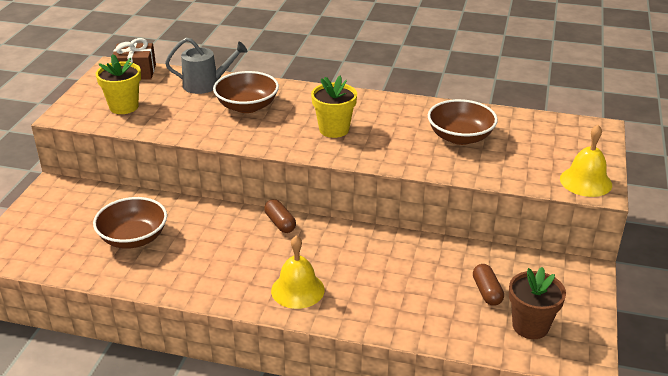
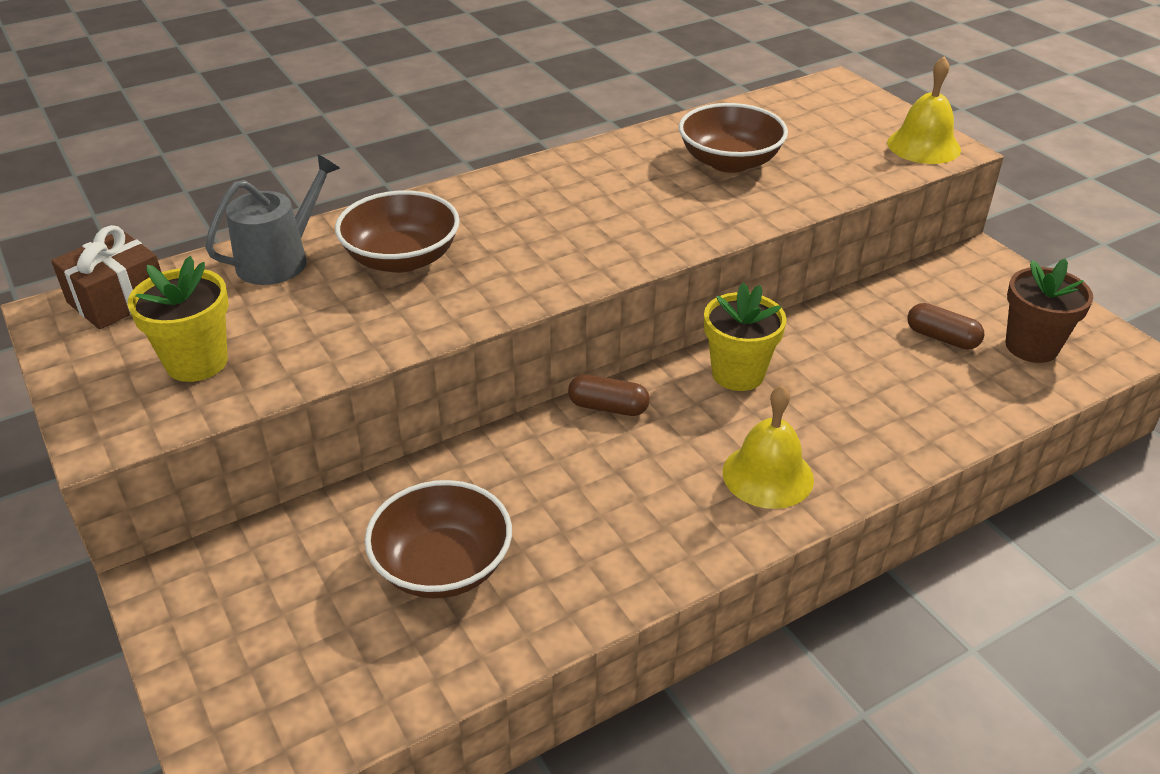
camera: 45 degrees left, 5 degrees up
yellow flower pot [311,76,357,138] -> yellow flower pot moved to [704,283,787,391]

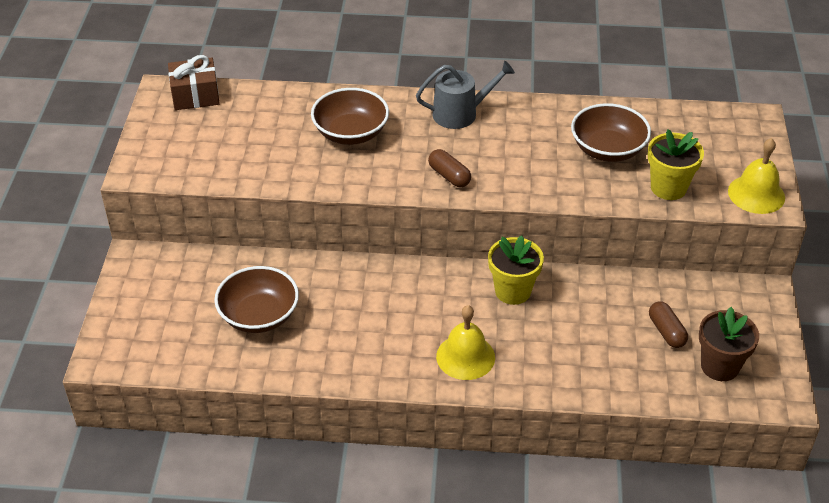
camera: 35 degrees right, 5 degrees up
yellow flower pot [128,256,229,382] -> yellow flower pot moved to [648,129,704,200]
grey watering can [205,155,340,285] -> grey watering can moved to [416,61,515,129]
brown capsule [568,375,650,416] -> brown capsule moved to [428,149,471,187]

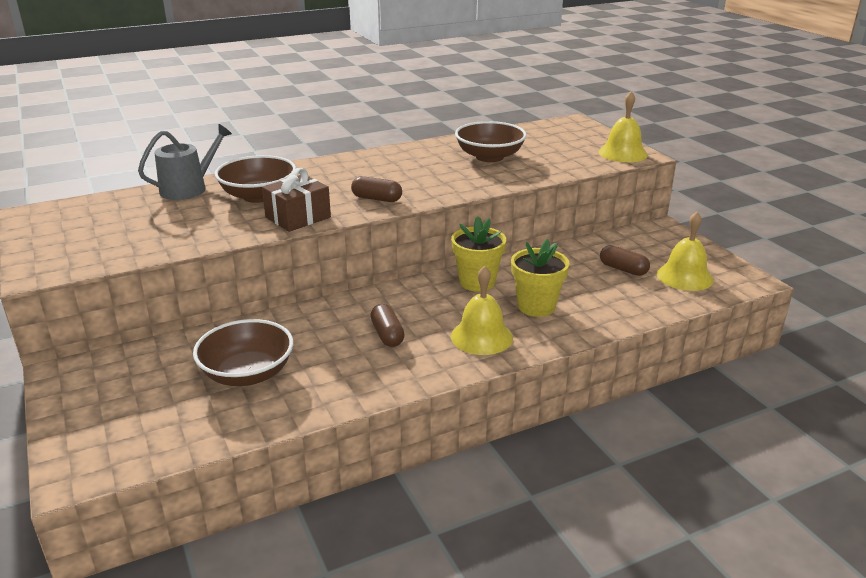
camera: 30 degrees left, 15 degrees down
brown gift [168,55,220,110] -> brown gift moved to [262,168,331,232]
grey watering can [416,61,515,129] -> grey watering can moved to [138,124,232,200]
yellow flower pot [648,129,704,200] -> yellow flower pot moved to [511,239,570,317]
brown flower pot [699,307,759,381] -> yellow bell [657,212,714,291]
none -> brown capsule [370,304,405,347]

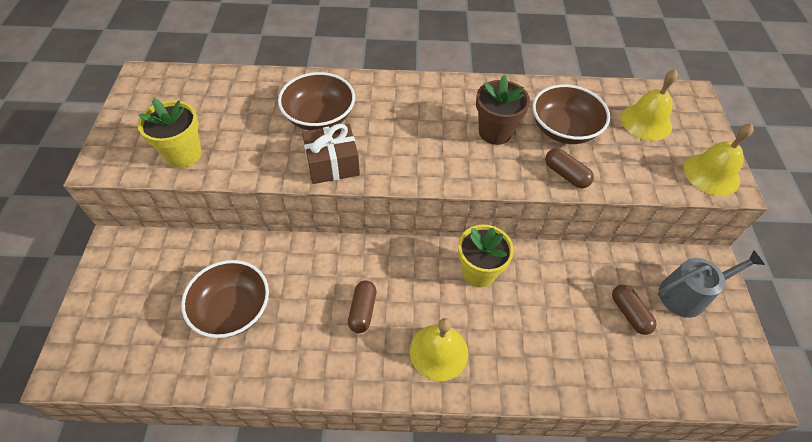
camera: 25 degrees right, 25 degrees up
grey watering can [138,124,232,200] -> grey watering can moved to [658,250,765,318]
brown capsule [351,176,402,202] -> brown capsule moved to [545,148,594,188]
yellow flower pot [511,239,570,317] -> yellow flower pot moved to [138,98,202,168]
yellow bell [657,212,714,291] -> yellow bell moved to [621,69,678,141]
none -> brown flower pot [476,75,530,145]

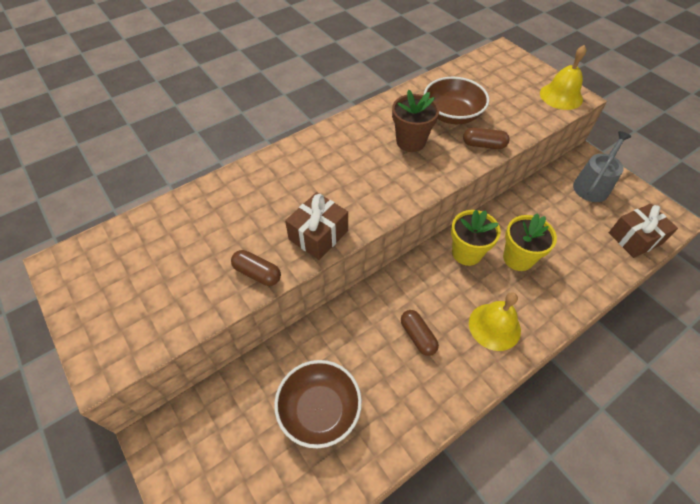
camera: 35 degrees left, 0 degrees up
yellow flower pot [138,98,202,168] -> yellow flower pot moved to [503,213,557,271]
brown bowl [278,72,355,130] -> none
brown capsule [612,285,657,335] -> brown capsule moved to [231,250,281,286]
yellow bell [621,69,678,141] -> none
none -> brown gift [609,204,678,258]

